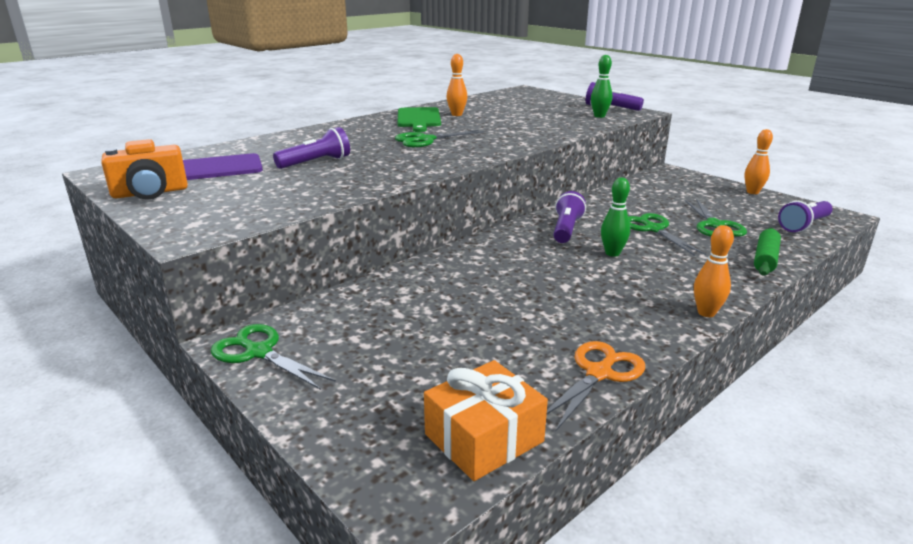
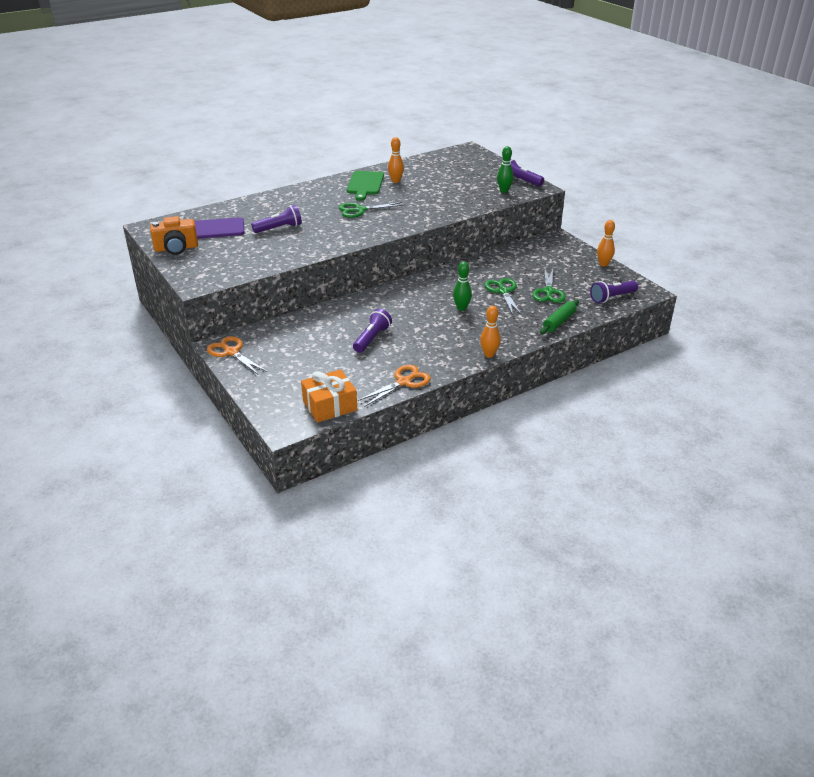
camera: 10 degrees right, 10 degrees up
green scissors [211,324,336,390] -> orange scissors [207,336,267,375]
purple flashlight [553,191,586,243] -> purple flashlight moved to [353,309,392,353]

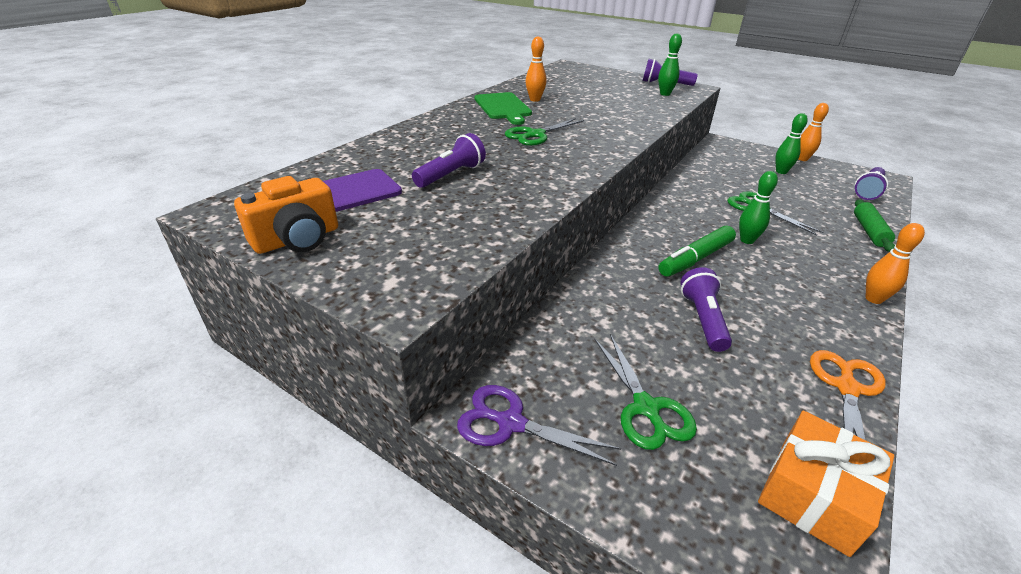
camera: 25 degrees left, 0 degrees up
orange scissors [207,336,267,375] -> purple scissors [457,385,621,466]
green scissors [532,269,566,303] -> green scissors moved to [594,334,697,450]
none -> green marker [658,225,736,277]
none -> green bowling pin [775,113,808,174]

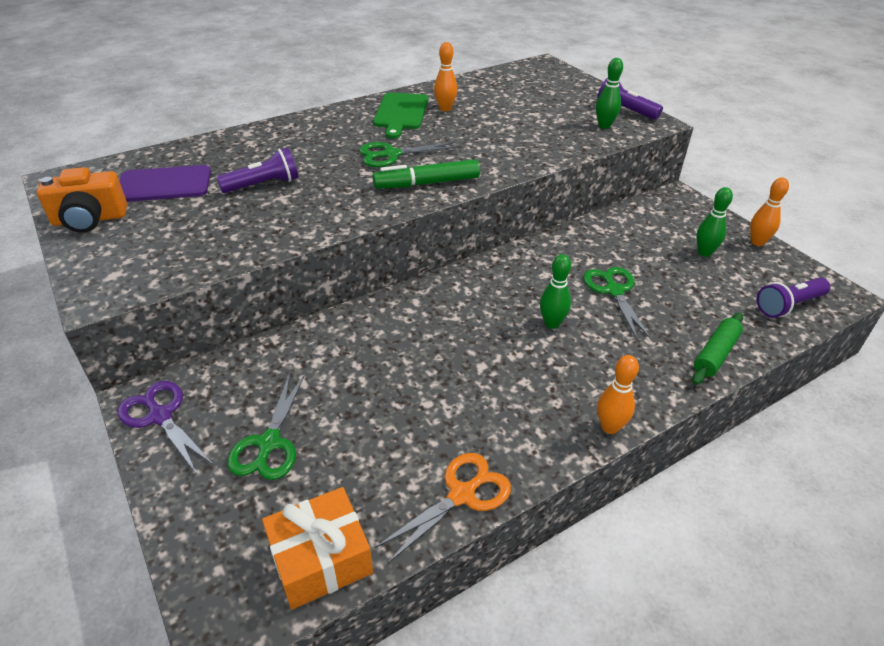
camera: 25 degrees right, 5 degrees up
green marker [658,225,736,277] -> green marker moved to [373,159,480,189]
purple flashlight [680,267,732,352] -> none

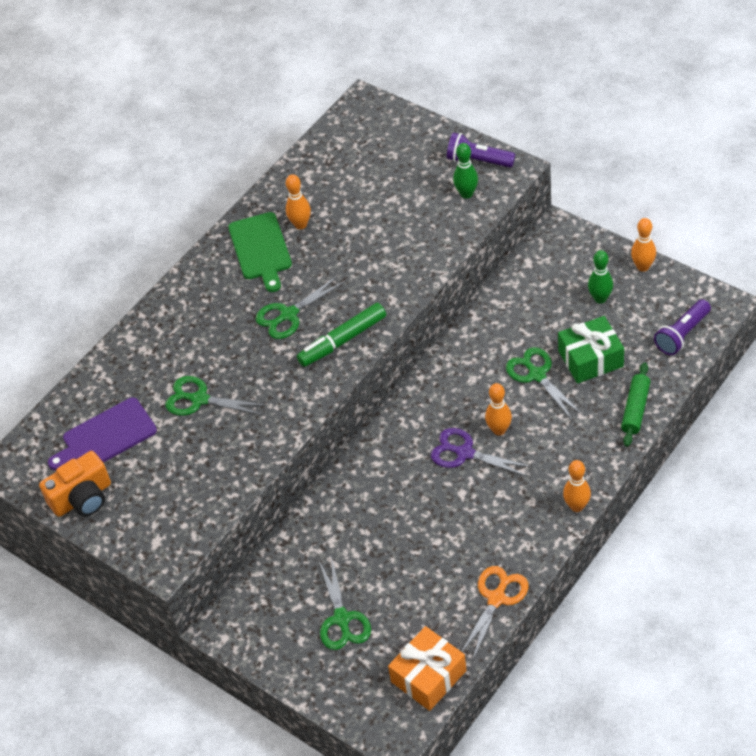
camera: 15 degrees left, 10 degrees up
purple scissors [118,381,214,475] -> purple scissors moved to [431,428,532,477]
purple flashlight [216,147,298,193] -> green scissors [165,376,268,416]
green bowling pin [540,254,571,329] -> orange bowling pin [485,383,512,436]
none -> green gift [558,316,624,384]

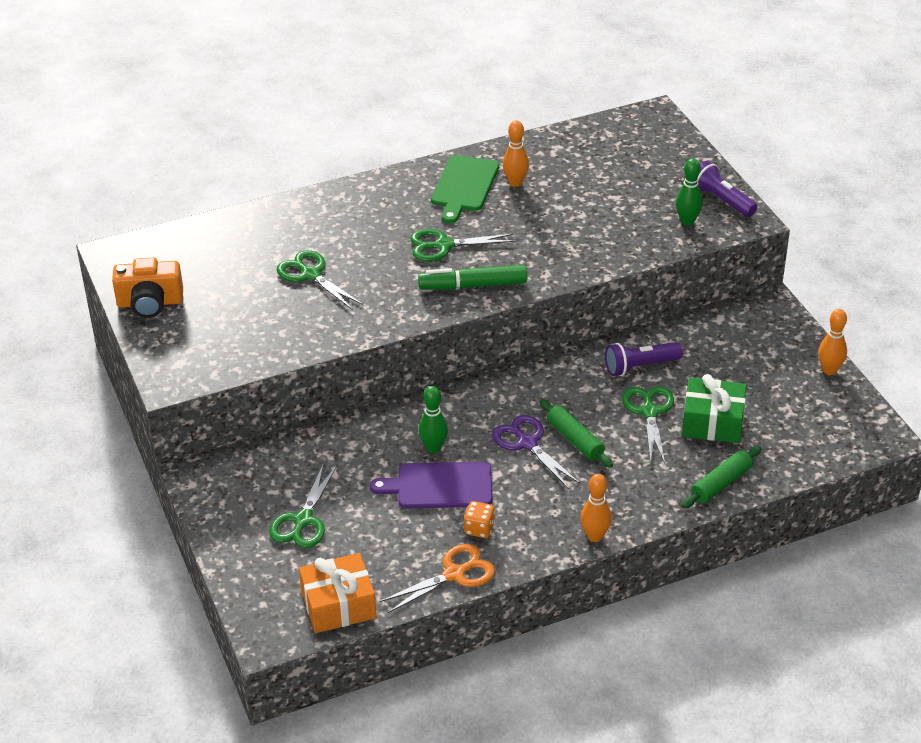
camera: 25 degrees right, 10 degrees down
purple cutting board [48,398,157,470] -> purple cutting board moved to [370,462,492,508]
orange bowling pin [485,383,512,436] -> green rolling pin [540,399,613,468]
green bowling pin [588,250,613,304] -> green bowling pin moved to [419,386,448,453]
purple flashlight [654,299,711,355] -> purple flashlight moved to [605,342,683,376]
none -> orange dice [464,501,495,538]

